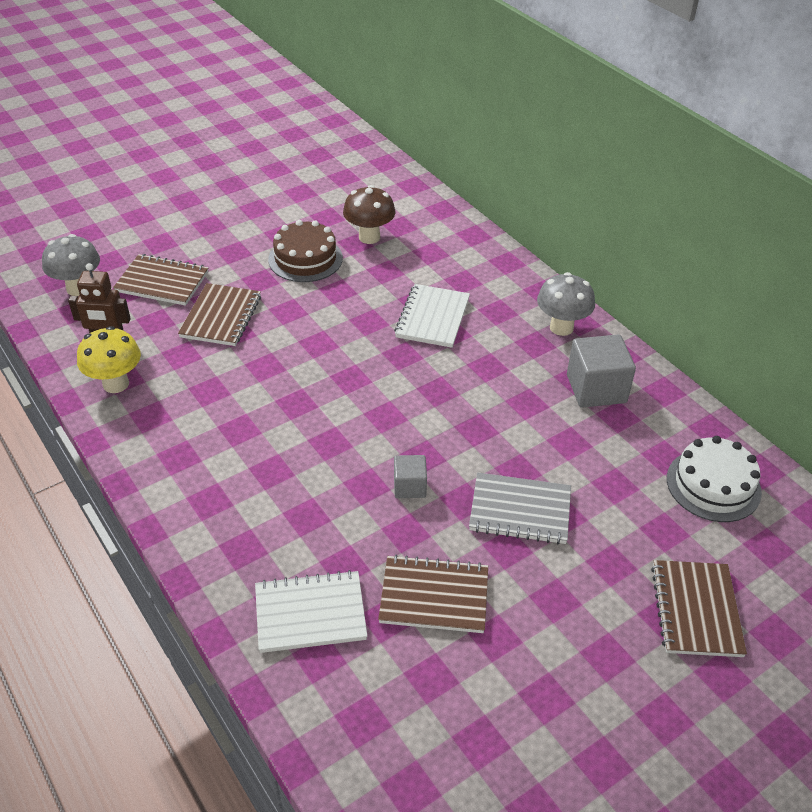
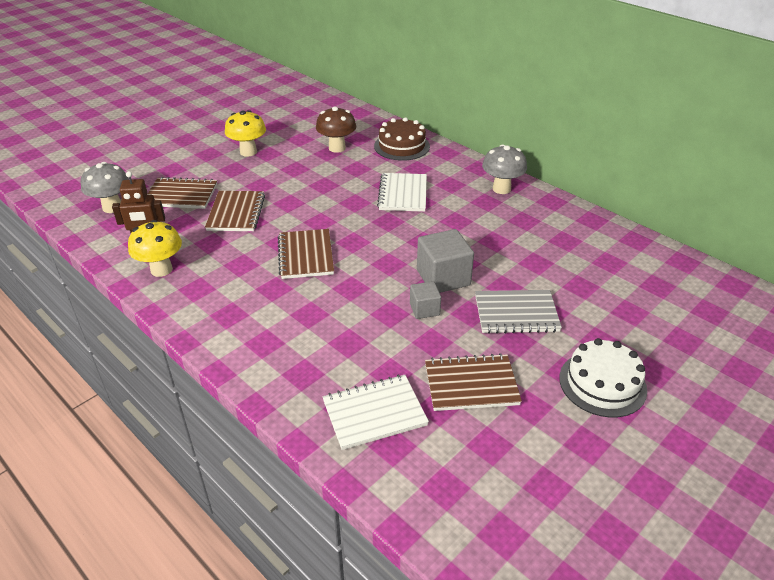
camera: 10 degrees left, 5 degrees down
brown cake [268,220,343,282] -> brown cake moved to [374,117,430,161]
grey cube [567,335,636,408] -> grey cube moved to [417,229,474,293]
brown notebook [651,560,747,657] -> brown notebook moved to [278,229,334,279]
white cake [667,436,762,522] -> white cake moved to [559,338,647,418]
none -> yellow mushroom [225,110,266,157]

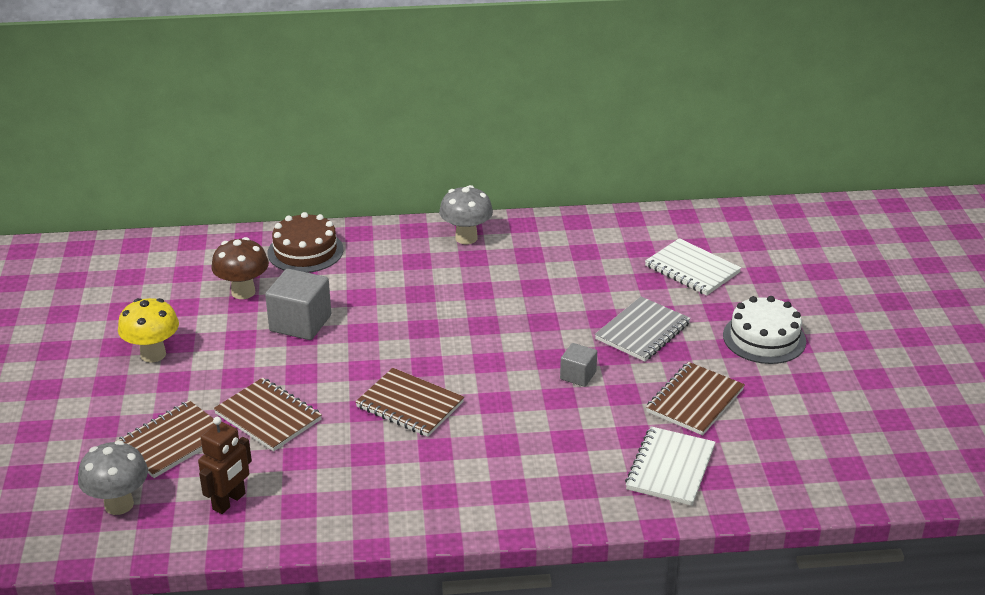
camera: 50 degrees left, 5 degrees down
yellow mushroom [128,220,182,277] -> none
white notebook [377,173,427,212] -> white notebook moved to [645,238,741,296]
grey cube [417,229,474,293] -> grey cube moved to [265,269,331,340]

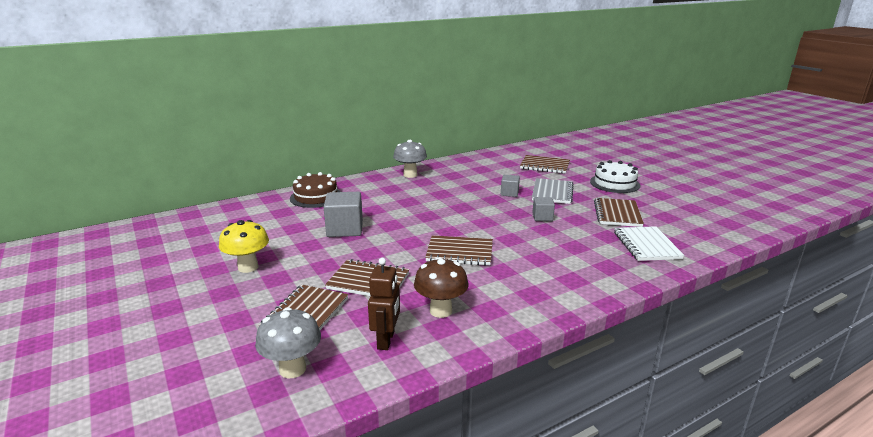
camera: 25 degrees left, 10 degrees down
brown mushroom [212,237,269,299] -> brown mushroom moved to [414,257,468,318]
white notebook [645,238,741,296] -> brown notebook [520,155,570,174]
none -> grey cube [501,175,520,197]

